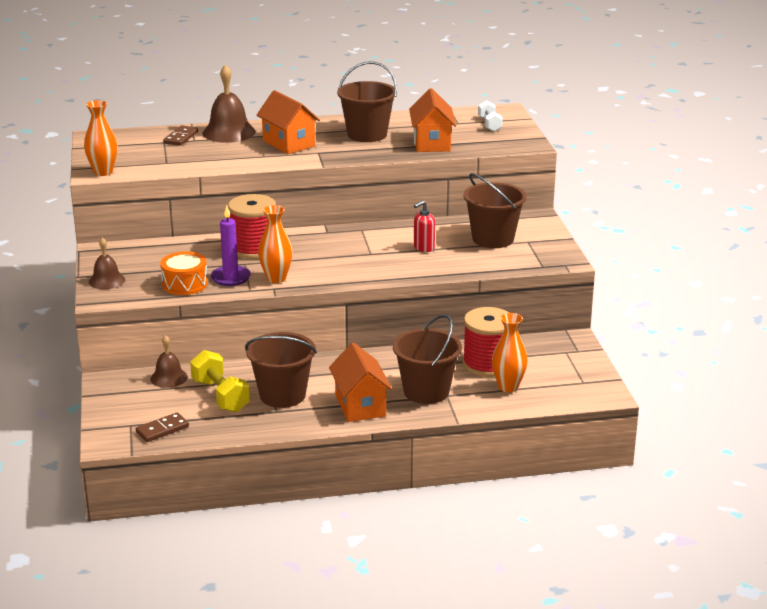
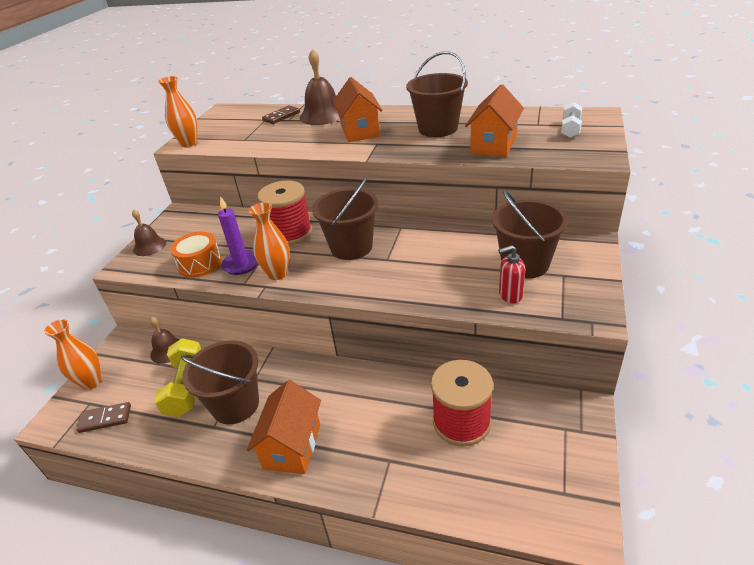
camera: 30 degrees right, 10 degrees up
brown bucket [393,314,462,404] -> brown bucket moved to [312,177,378,260]
red soap dispenser [414,201,435,252] -> red soap dispenser moved to [498,245,525,303]
orange vase [492,313,528,392] -> orange vase moved to [44,319,101,390]

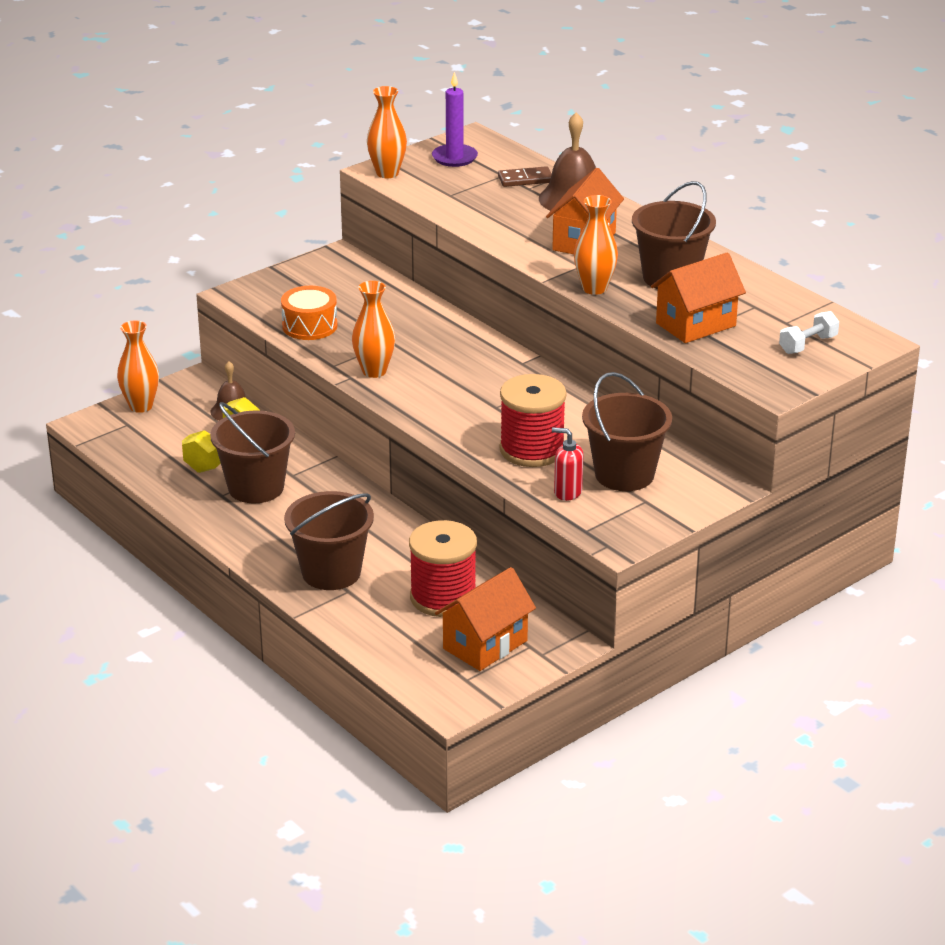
camera: 30 degrees right, 5 degrees down
brown domino [76,402,131,433] -> none
brown bell [132,210,166,256] -> none
purple candle [218,196,258,275] -> purple candle moved to [432,72,478,167]
orange house [247,380,321,474] -> orange house moved to [435,567,536,671]
red spool [258,180,312,246] -> red spool moved to [499,374,567,467]
brown bucket [312,177,378,260] -> brown bucket moved to [284,491,374,590]
none -> orange vase [574,195,618,295]

